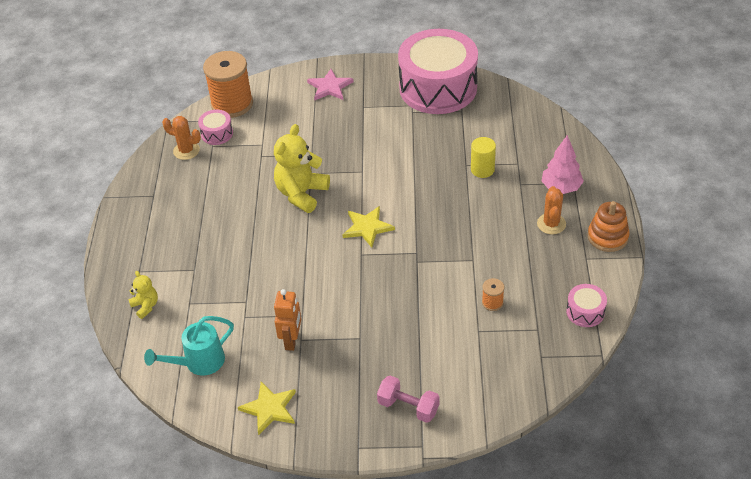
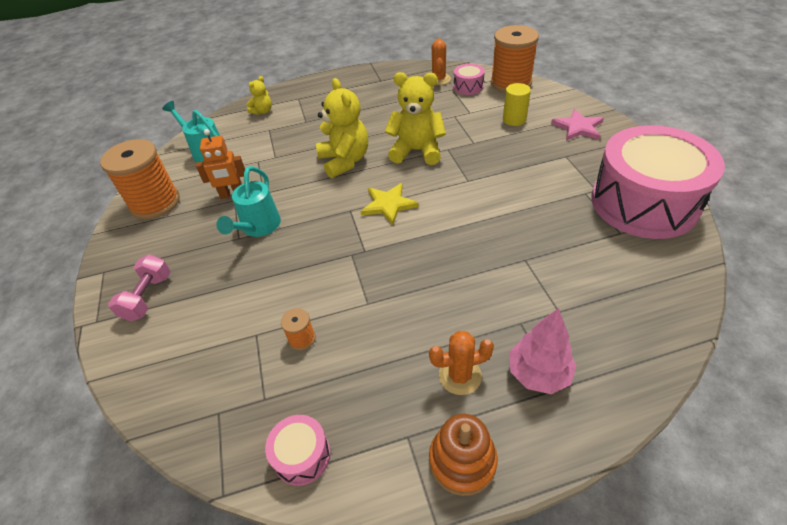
camera: 75 degrees right, 0 degrees up
yellow star [238,382,296,435] -> orange spool [100,139,180,219]
yellow cylinder [471,137,496,178] -> yellow cylinder moved to [503,83,531,126]
none -> turquoise watering can [216,166,281,237]
none -> yellow teddy bear [316,78,368,178]

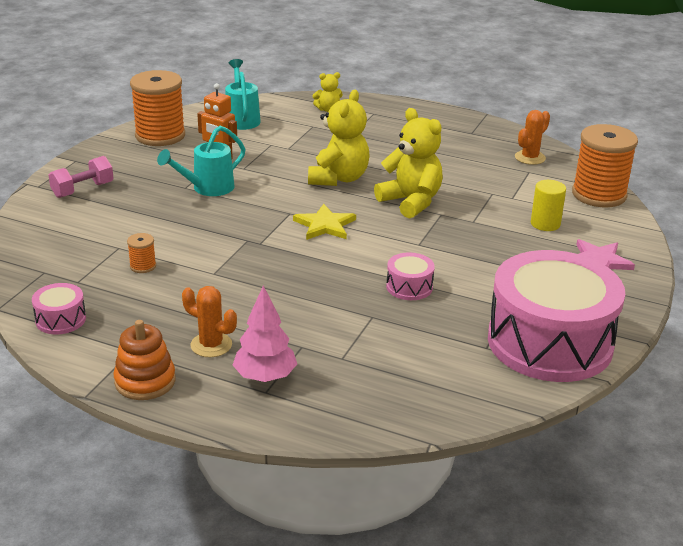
camera: 35 degrees right, 15 degrees down
pink drum [453,64,485,95] -> pink drum moved to [386,252,435,300]

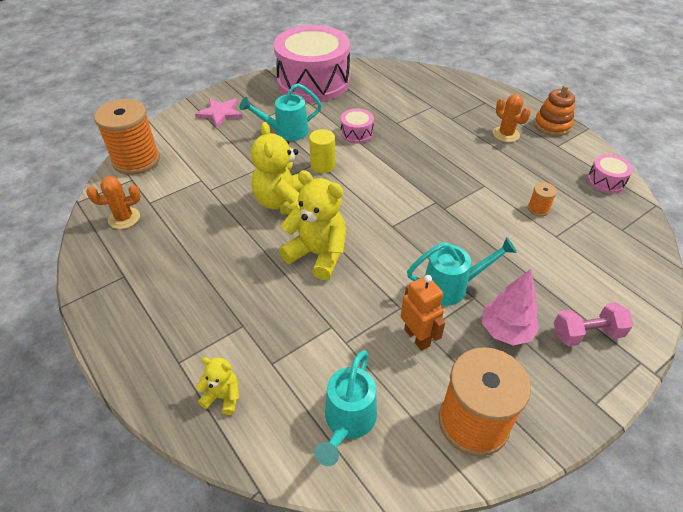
camera: 150 degrees left, 15 degrees up
pink tree [232,286,297,382] -> pink tree moved to [482,269,540,346]
yellow star [293,204,356,240] -> none
yellow teddy bear [308,90,370,186] -> yellow teddy bear turned 75 degrees clockwise [279,170,346,280]
yellow cylinder [531,180,566,231] -> yellow cylinder moved to [309,129,335,173]
none -> turquoise watering can [240,83,322,141]

